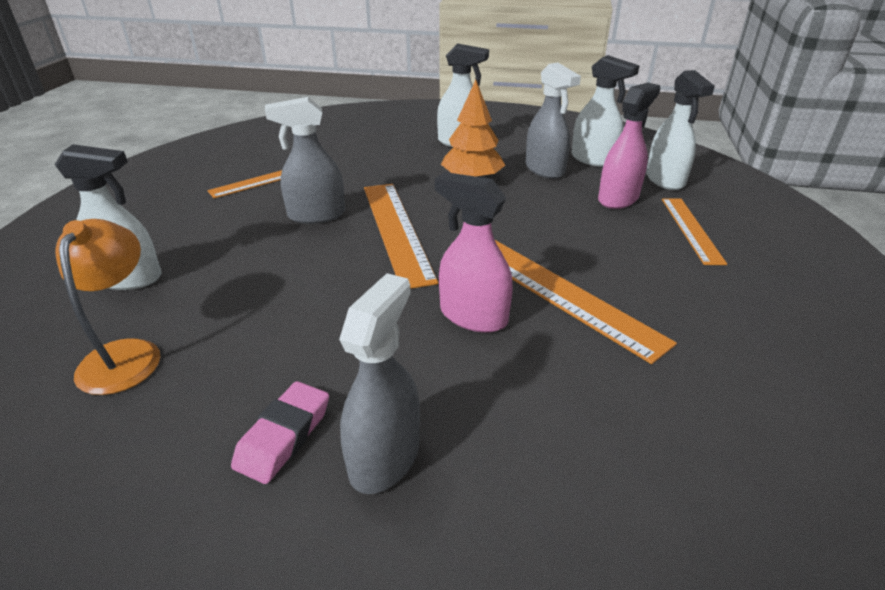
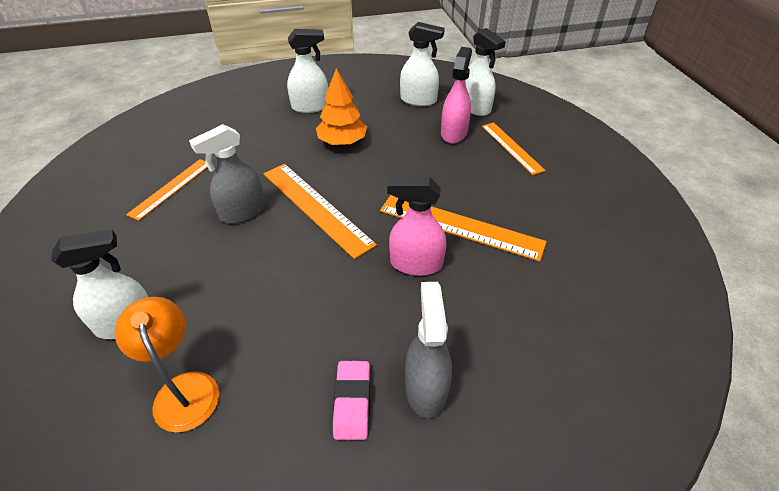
camera: 25 degrees left, 10 degrees up
grey spray bottle [526,63,581,179] -> none

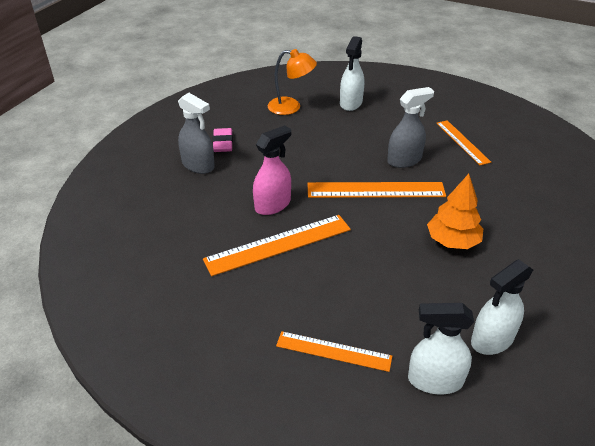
camera: 130 degrees right, 5 degrees down
grey spray bottle [189,124,265,224] -> grey spray bottle turned 60 degrees clockwise [387,87,434,168]
white spray bottle [287,29,328,113] -> none
pink eraser [333,361,370,440] -> pink eraser turned 45 degrees clockwise [212,128,233,152]
pink spray bottle [441,47,472,144] -> none

